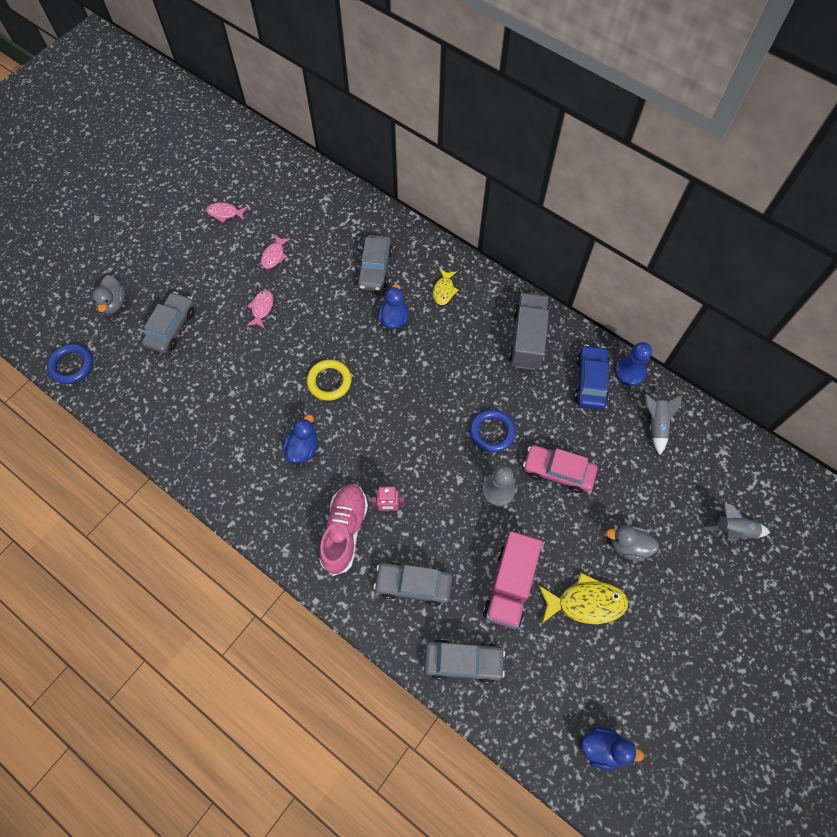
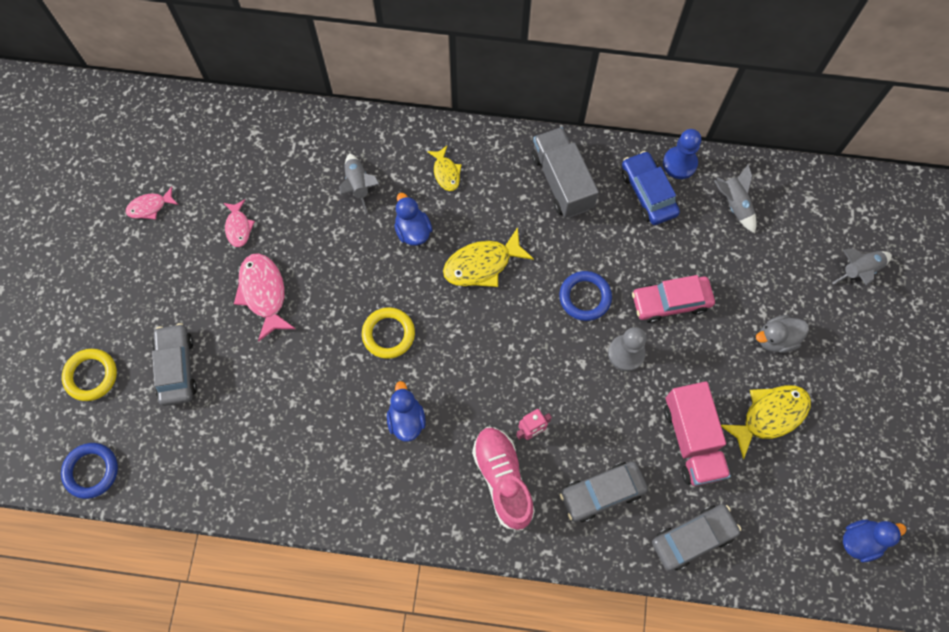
camera: 30 degrees left, 5 degrees up
grey duck [92,275,126,314] -> yellow ring [62,349,117,401]
pink fish [247,290,273,328] -> pink fish [234,253,296,342], size x1.72
grey car [357,235,393,291] -> grey rocket [339,154,380,213]
none -> yellow fish [443,227,534,287]

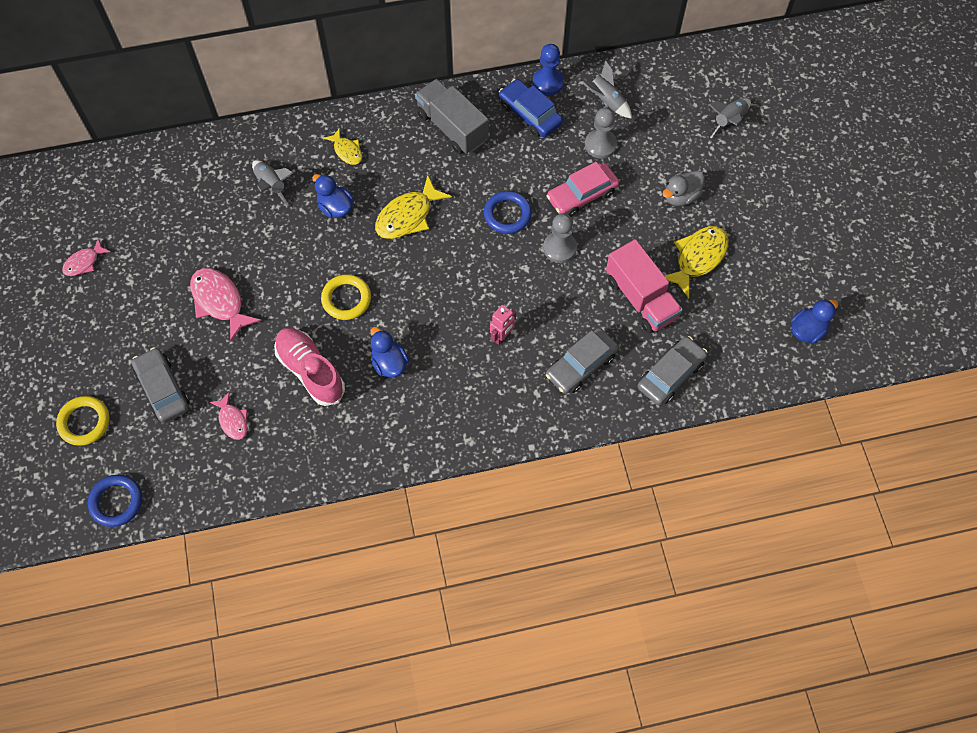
camera: 20 degrees left, 5 degrees down
pink fish [224,199,255,247] -> pink fish moved to [210,392,248,440]
pink shoe [472,427,535,531] -> pink shoe moved to [274,328,345,406]
none -> grey pawn [585,108,617,159]

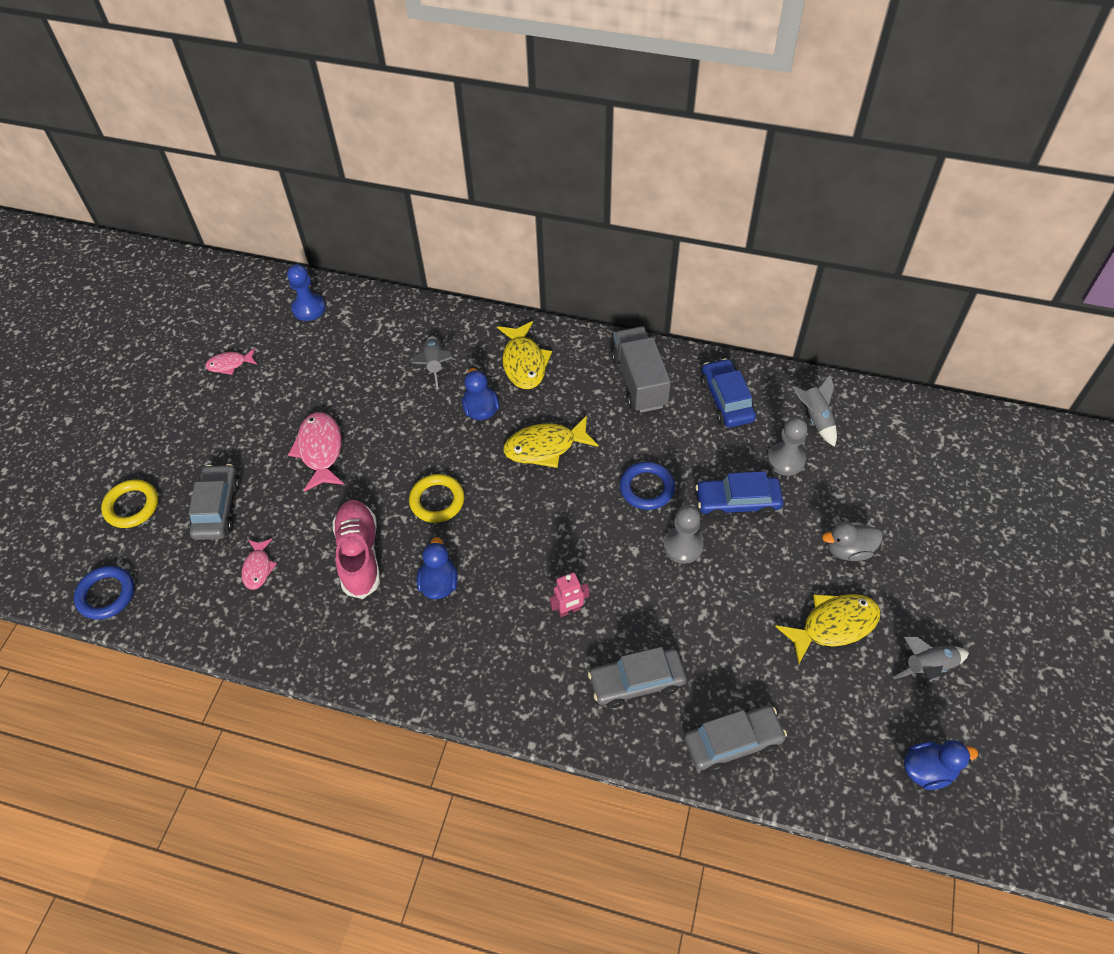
camera: 30 degrees right, 10 degrees down
yellow fish [324,128,362,165] -> yellow fish [497,321,552,389], size x1.72
blue pawn [533,44,564,95] -> blue pawn moved to [287,264,326,321]
pink car [547,162,619,217] -> blue car [695,471,784,519]
pink truck [606,239,683,333] -> none
grey rocket [708,98,751,139] -> grey rocket moved to [893,637,969,682]

